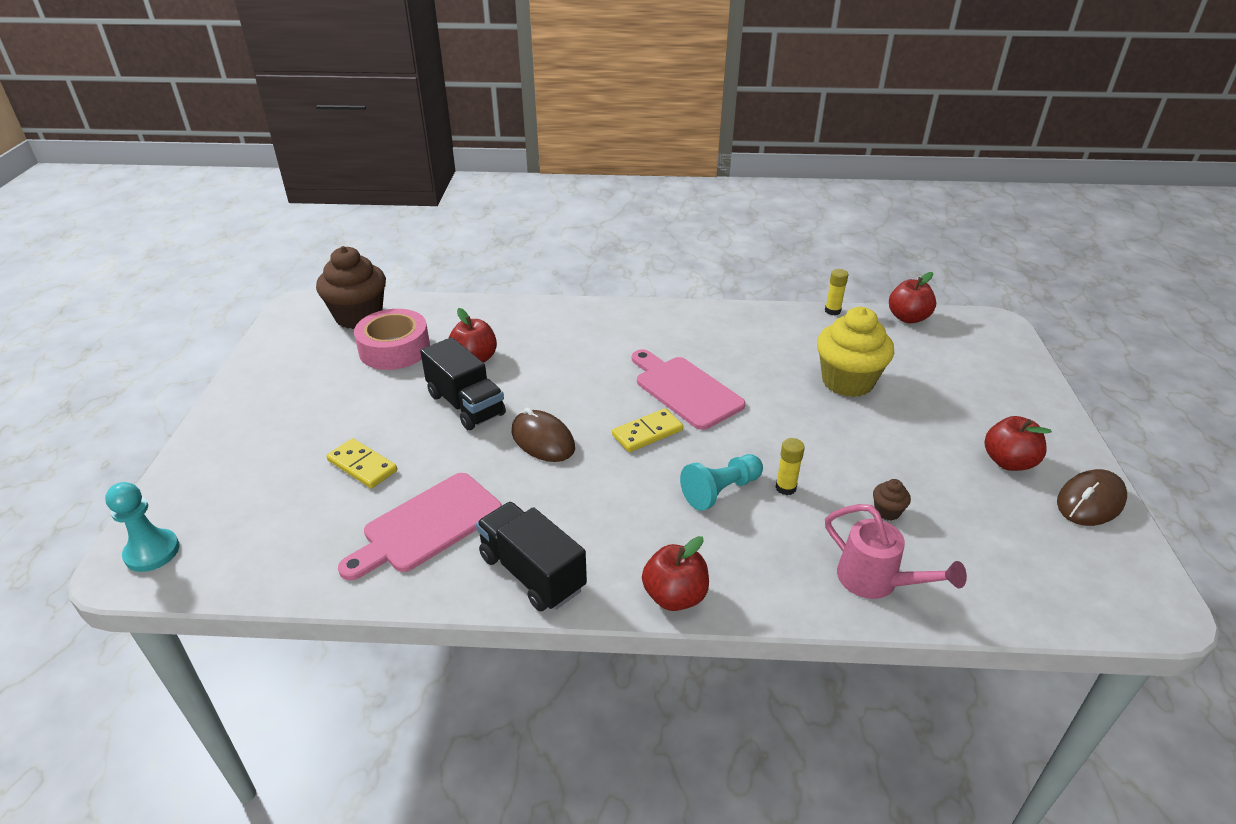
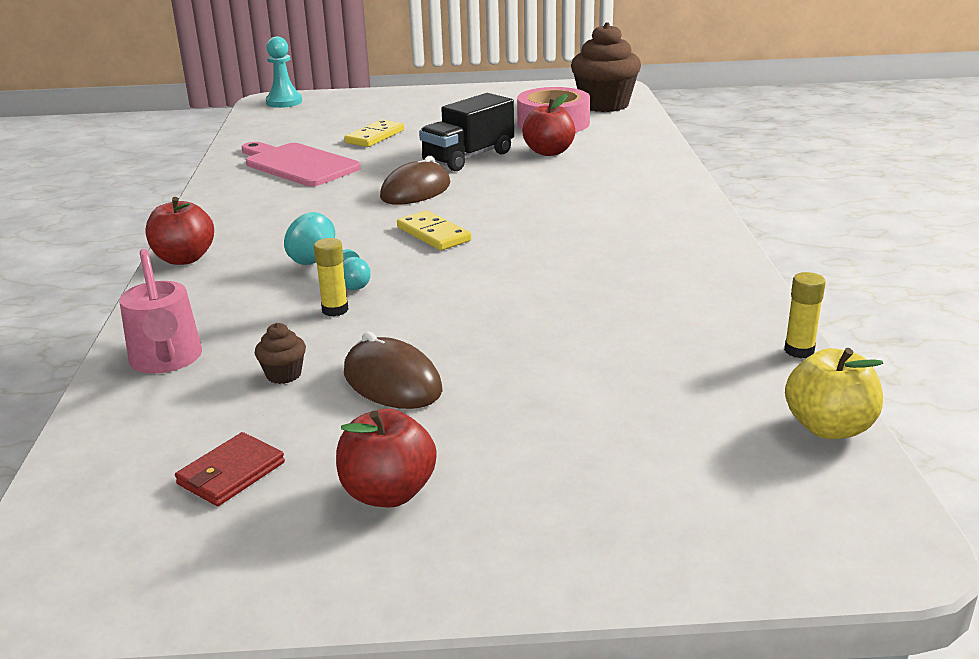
camera: 85 degrees right, 10 degrees down
black truck [476,502,587,611] -> none
pink cutting board [632,349,746,430] -> none
yellow cupcake [817,307,894,397] -> none
pink watering can [825,504,967,599] -> pink watering can turned 60 degrees counterclockwise [119,249,202,373]
red apple [889,272,936,323] -> yellow apple [785,348,883,439]
brown mouse [1057,469,1127,526] -> brown mouse moved to [344,332,443,409]
none -> red wallet [175,432,285,506]

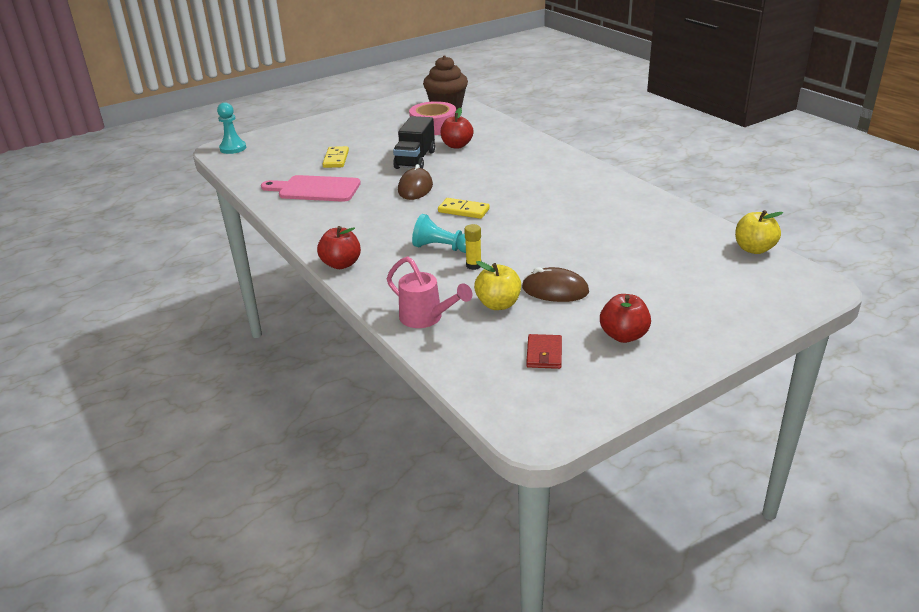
camera: 30 degrees left, 5 degrees up
brown cupcake [255,323,306,384] -> yellow apple [474,261,521,310]
yellow glue stick [784,272,826,358] -> none

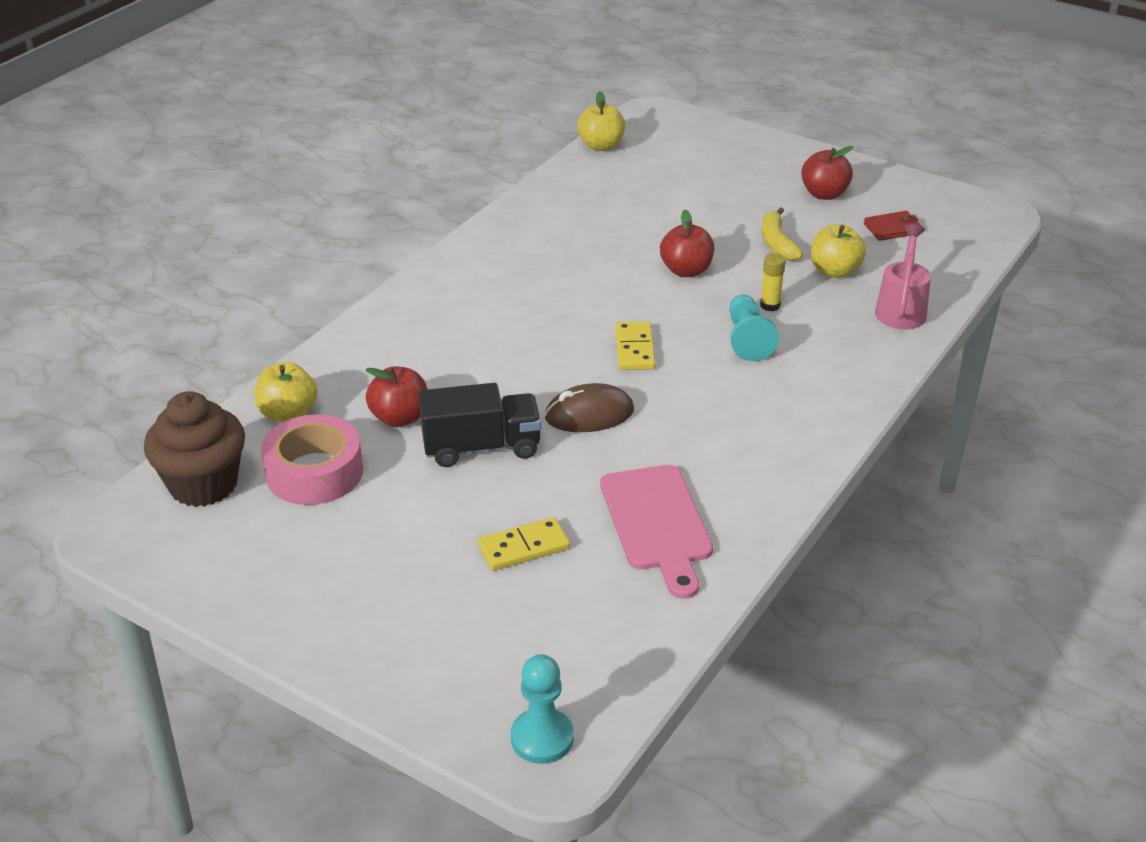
camera: 115 degrees left, 5 degrees up
red apple [317,226,361,269] -> red apple moved to [660,210,714,277]
brown mouse [522,267,589,302] -> yellow banana [761,207,803,261]
none -> yellow apple [254,362,318,422]

